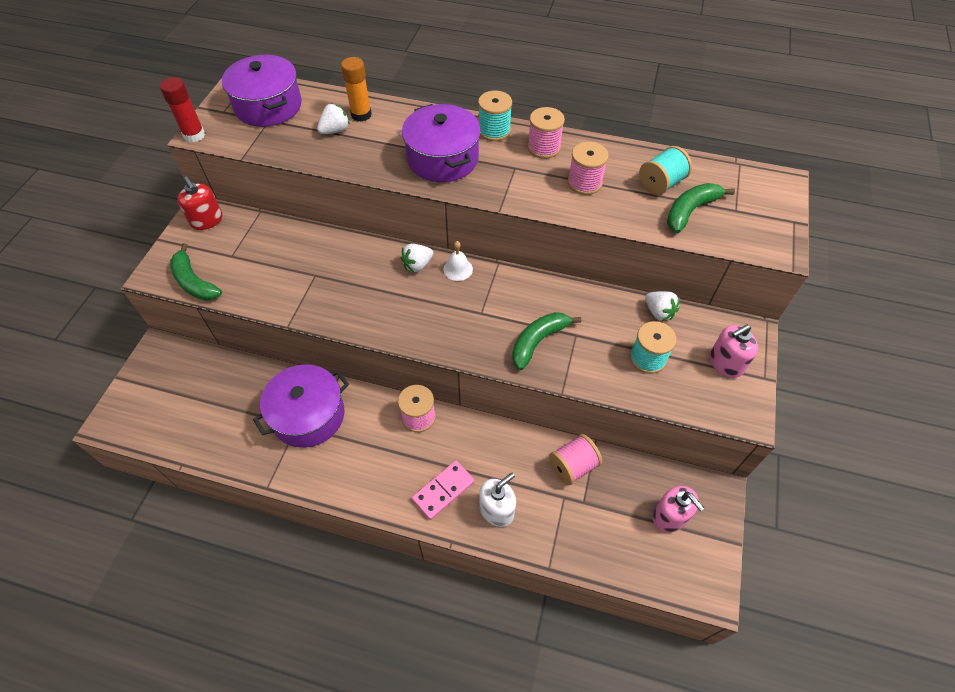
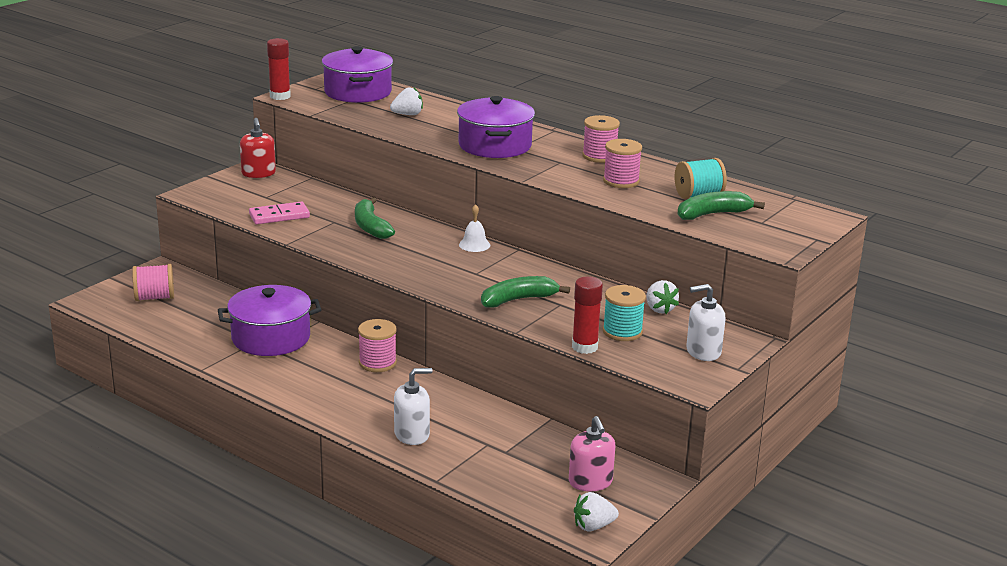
camera: 20 degrees right, 30 degrees down
green banana [170,243,222,300] -> green banana moved to [355,197,395,239]
orange glue stick [341,57,372,122] -> none
white strawberry [401,244,433,272] -> white strawberry moved to [574,492,619,532]
pink domino [412,461,475,520] -> pink domino moved to [249,202,310,224]
turquoise spool [478,91,512,141] -> none
pink spool [549,434,602,485] -> pink spool moved to [132,264,174,301]
pink soap dispenser [710,325,758,378] -> white soap dispenser [686,284,725,361]
none -> red glue stick [572,277,603,354]

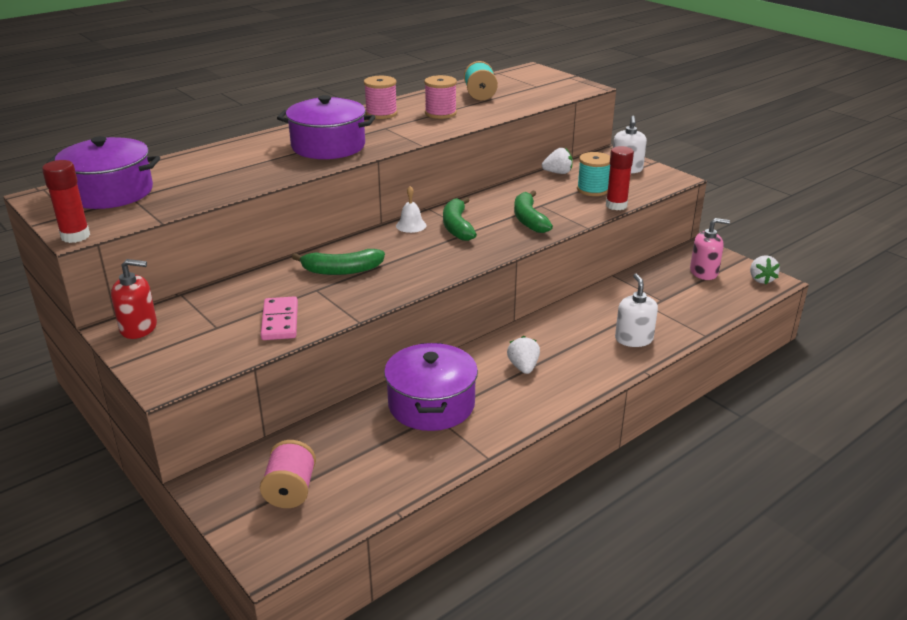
camera: 75 degrees left, 5 degrees up
pink spool [358,319,397,372] -> none
white strawberry [390,88,423,115] -> white strawberry moved to [507,336,540,374]
green banana [677,191,765,220] -> green banana moved to [443,197,477,241]

